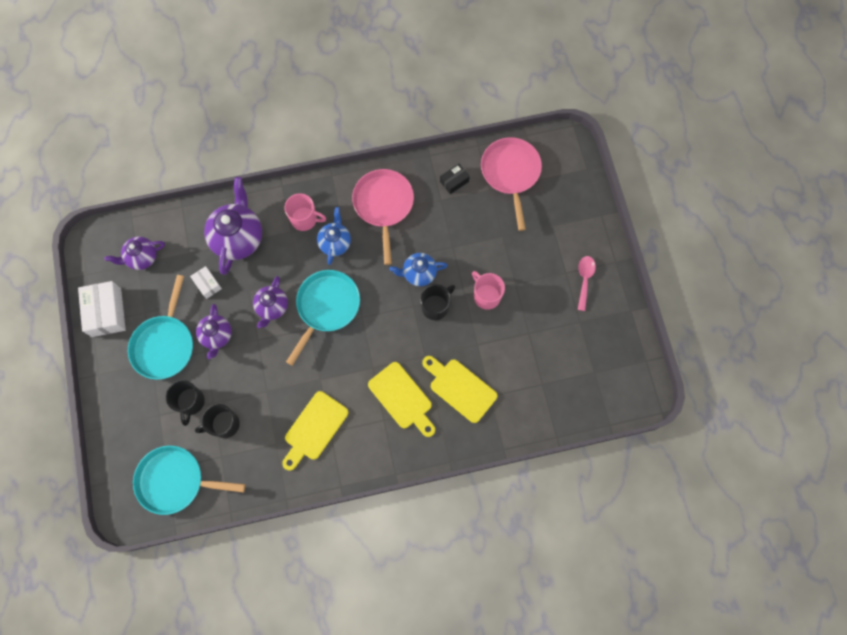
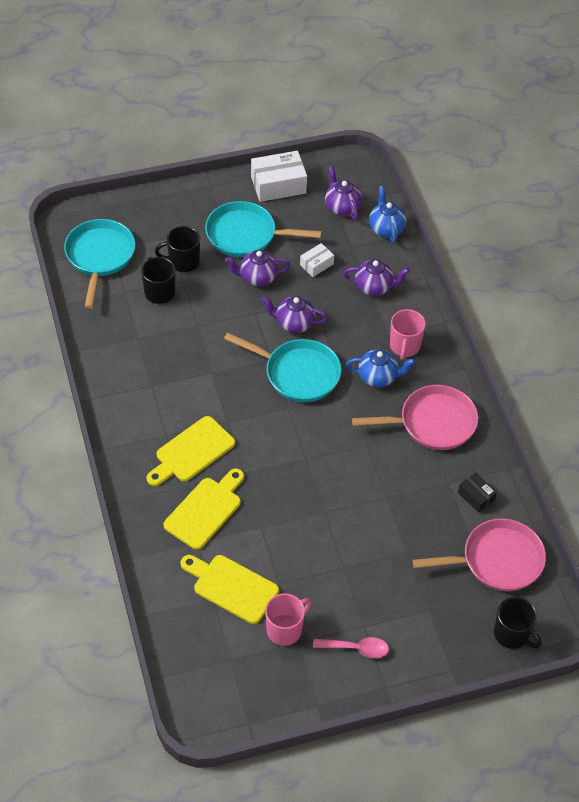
camera: 85 degrees right, 20 degrees down
purple teapot [204,177,262,275] -> purple teapot [343,259,410,296], size x0.60
yellow cutting board [282,391,348,471] -> yellow cutting board moved to [181,555,279,624]
blue teapot [390,253,448,286] -> blue teapot moved to [369,186,406,243]
black mug [420,284,455,320] -> black mug moved to [494,597,542,649]
pink mug [472,271,505,310] -> pink mug moved to [265,593,312,646]

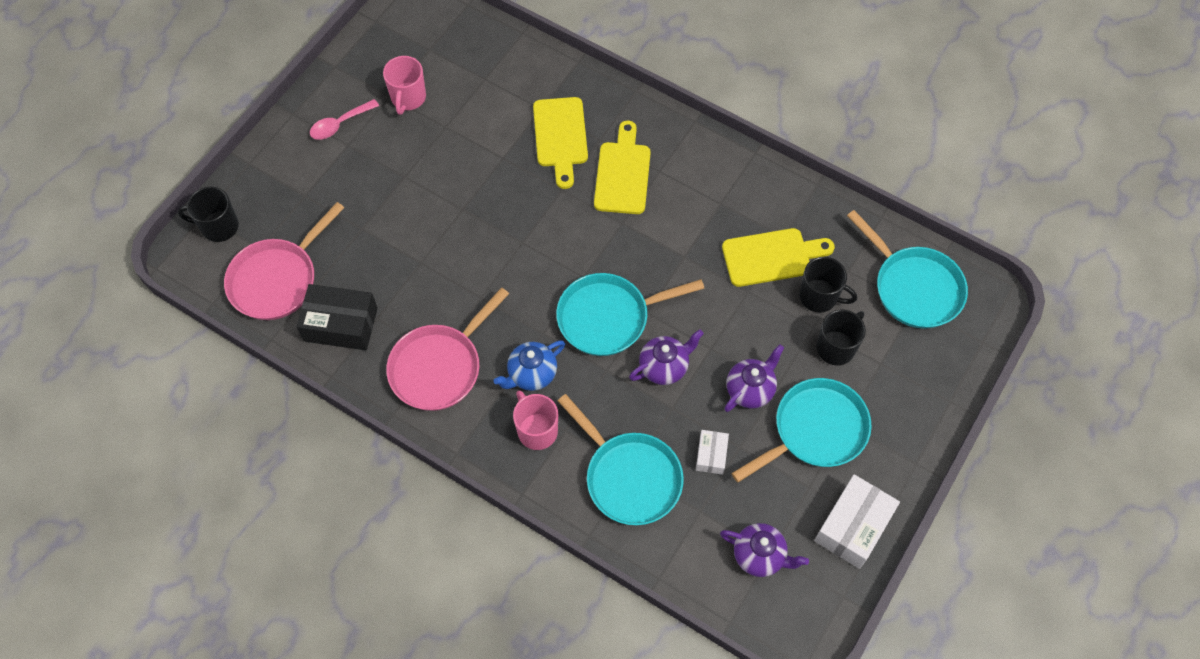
camera: 140 degrees right, 10 degrees up
yellow cutting board [181,555,279,624] -> yellow cutting board moved to [722,228,835,287]
purple teapot [343,259,410,296] -> turquoise pan [558,394,684,525]
blue teapot [369,186,406,243] -> none
black box [458,473,497,513] -> black box [296,284,378,350], size x1.84

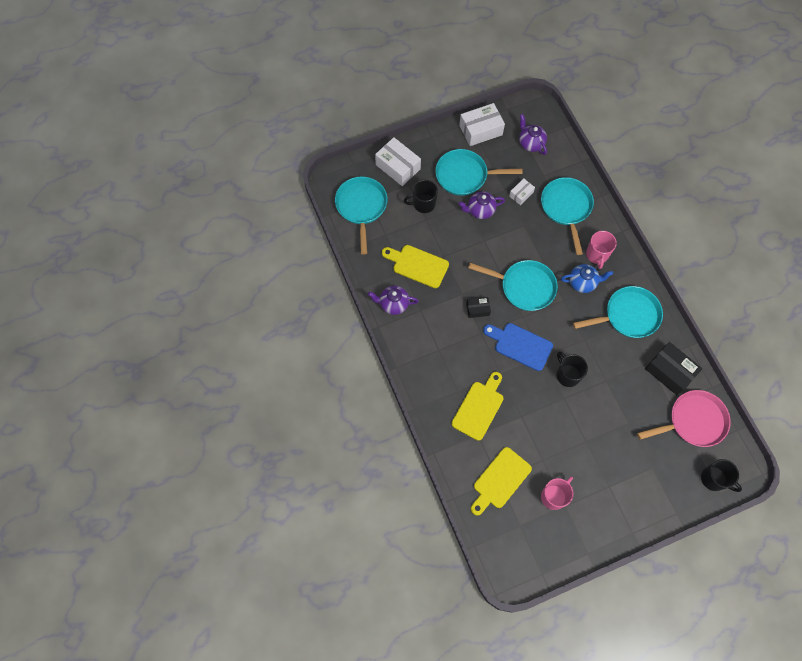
camera: 145 degrees left, 5 degrees up
pink spoon [310,99,379,140] -> none
pink pan [386,287,509,411] -> turquoise pan [573,286,663,338]
yellow cutting board [594,121,651,214] -> yellow cutting board moved to [471,447,532,516]
purple teapot [629,330,704,385] -> purple teapot moved to [368,286,419,315]
black mug [799,257,857,313] -> black mug moved to [557,352,588,387]
none -> white box [375,137,421,186]
none -> black box [466,297,491,318]
none -> blue cutting board [483,323,553,371]

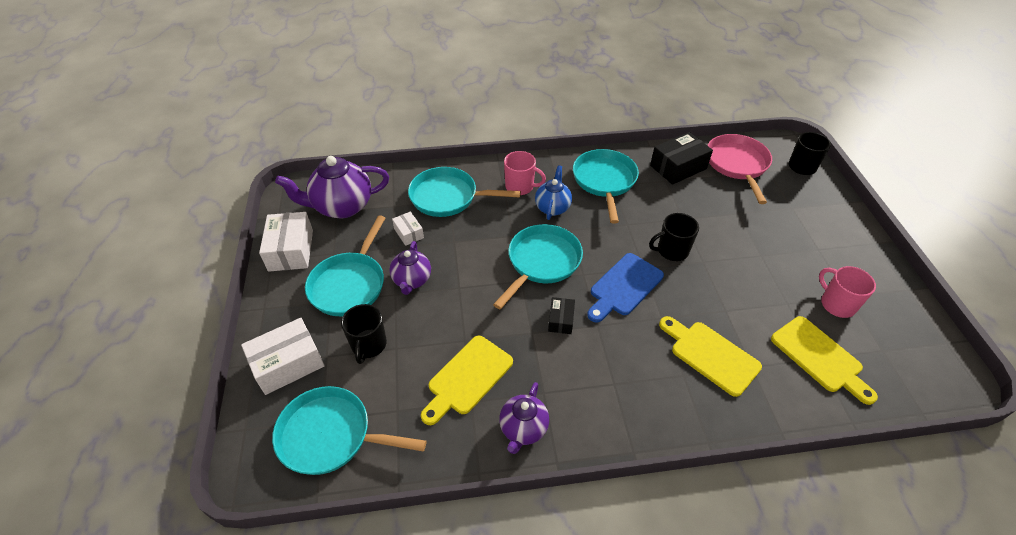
camera: 75 degrees left, 20 degrees down
purple teapot [519,114,547,155] -> purple teapot [275,156,389,218], size x1.67

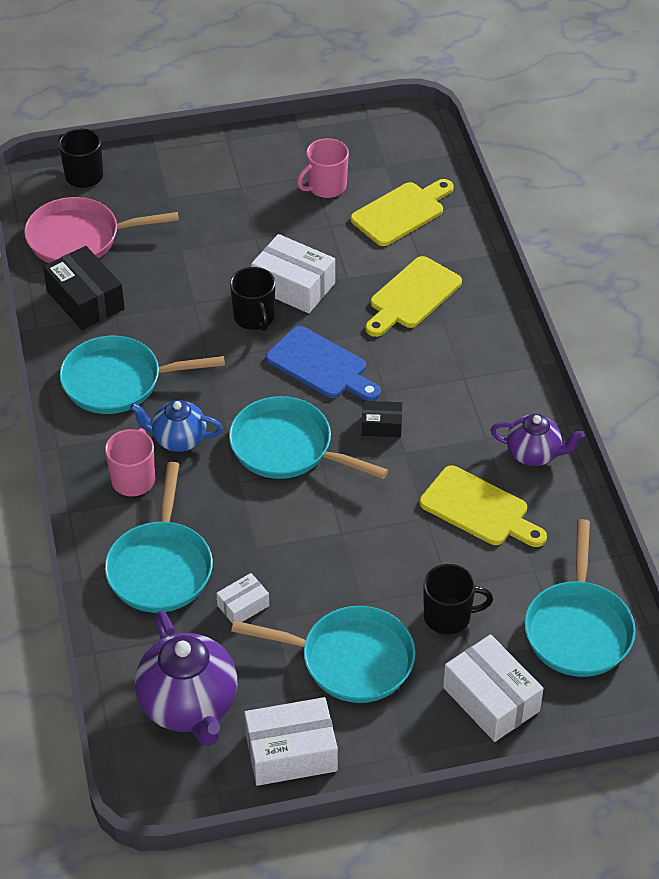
camera: 95 degrees left, 0 degrees up
purple teapot [389,241,431,295] -> none
none -> white box [251,234,335,313]

